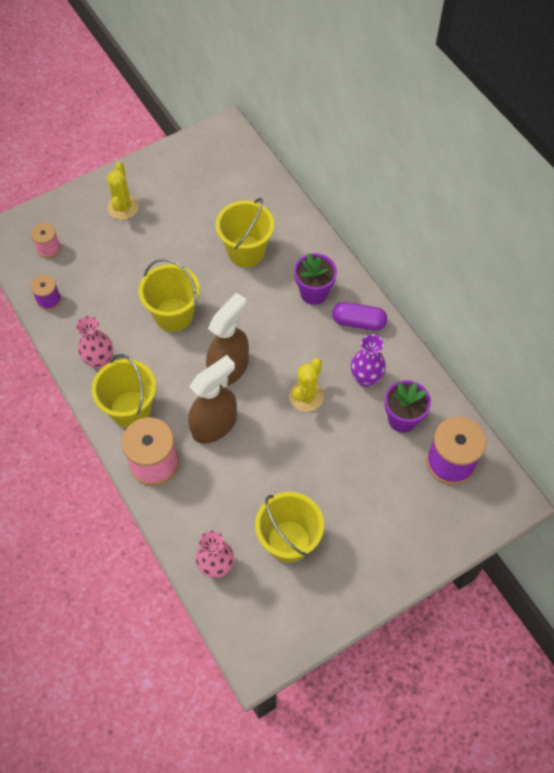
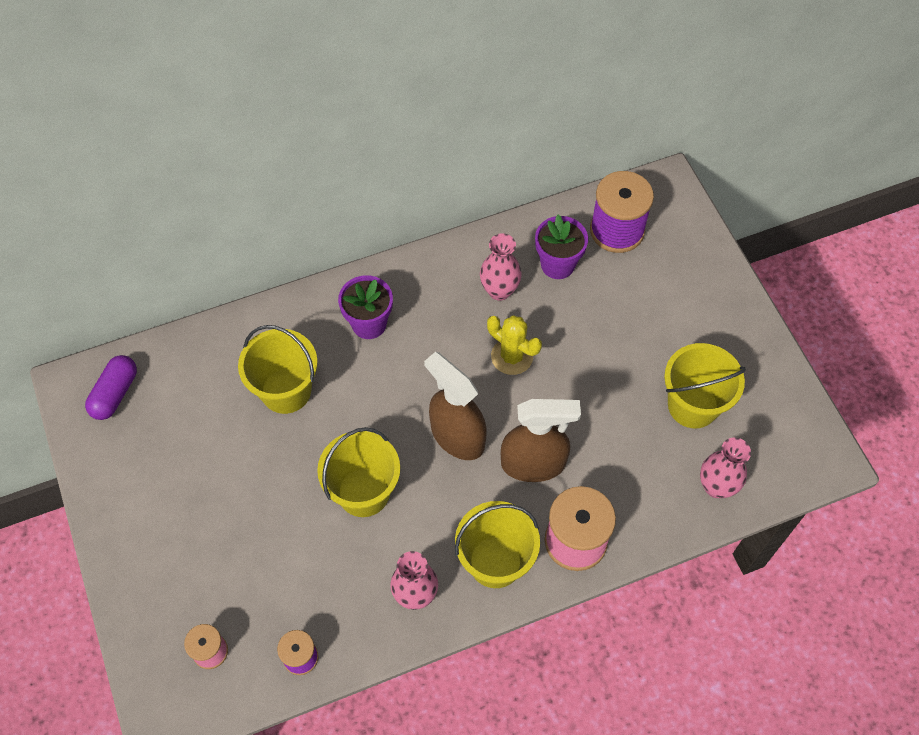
camera: 80 degrees left, 0 degrees up
yellow cactus [107,162,139,220] -> none
brown spray bottle [188,355,237,444] -> brown spray bottle turned 120 degrees clockwise [501,399,581,482]
purple capsule [332,302,387,331] -> purple capsule moved to [85,355,137,420]
purple vase [351,334,386,387] -> pink vase [480,233,522,301]

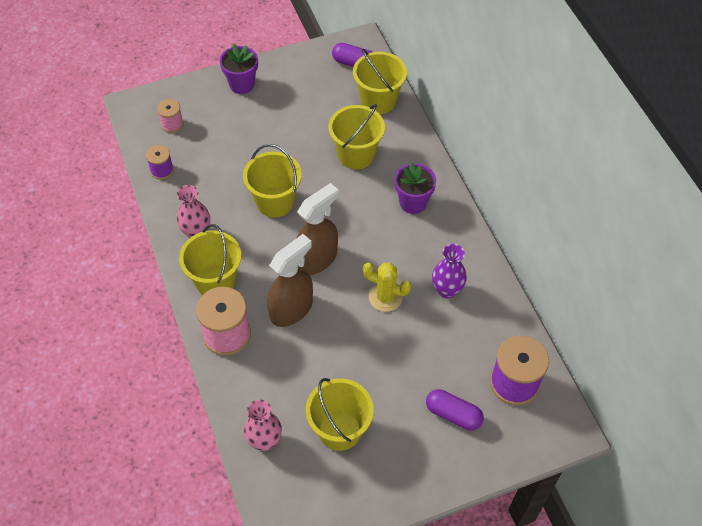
camera: 90 degrees right, 5 degrees down
pink vase [480,233,522,301] -> purple vase [432,244,467,298]
yellow cactus [487,315,542,375] -> yellow cactus turned 75 degrees clockwise [363,263,411,312]
brown spray bottle [501,399,581,482] -> brown spray bottle turned 135 degrees counterclockwise [267,234,313,327]
purple flower pot [535,215,588,279] -> purple flower pot moved to [220,44,258,94]
none -> yellow bucket [353,49,407,114]
none -> purple capsule [426,389,484,430]

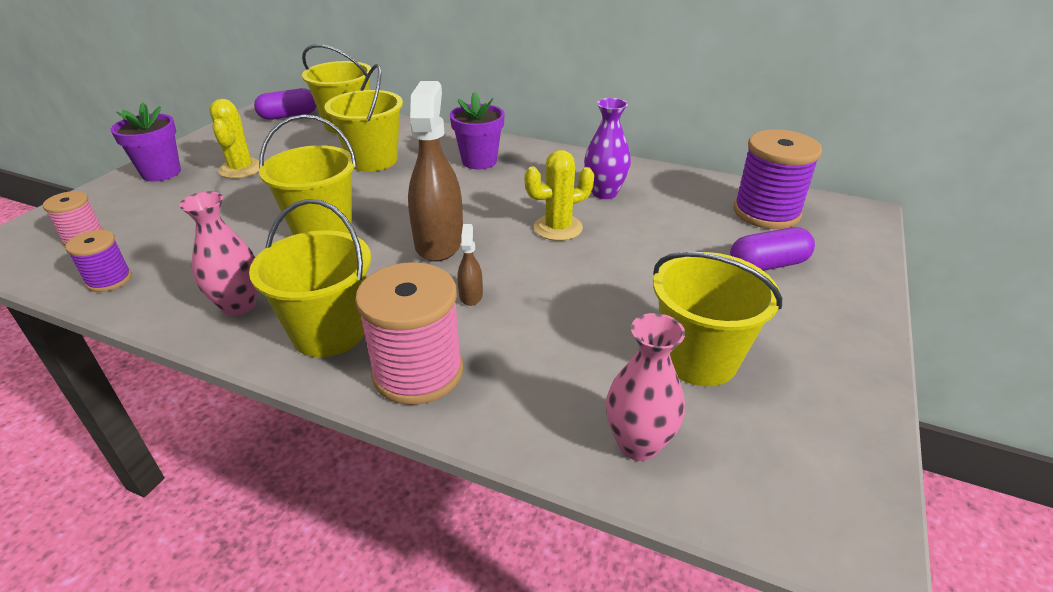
camera: 45 degrees left, 20 degrees down
brown spray bottle [267,234,313,327] -> brown spray bottle [457,224,483,306], size x0.43
none -> yellow cactus [209,99,259,179]

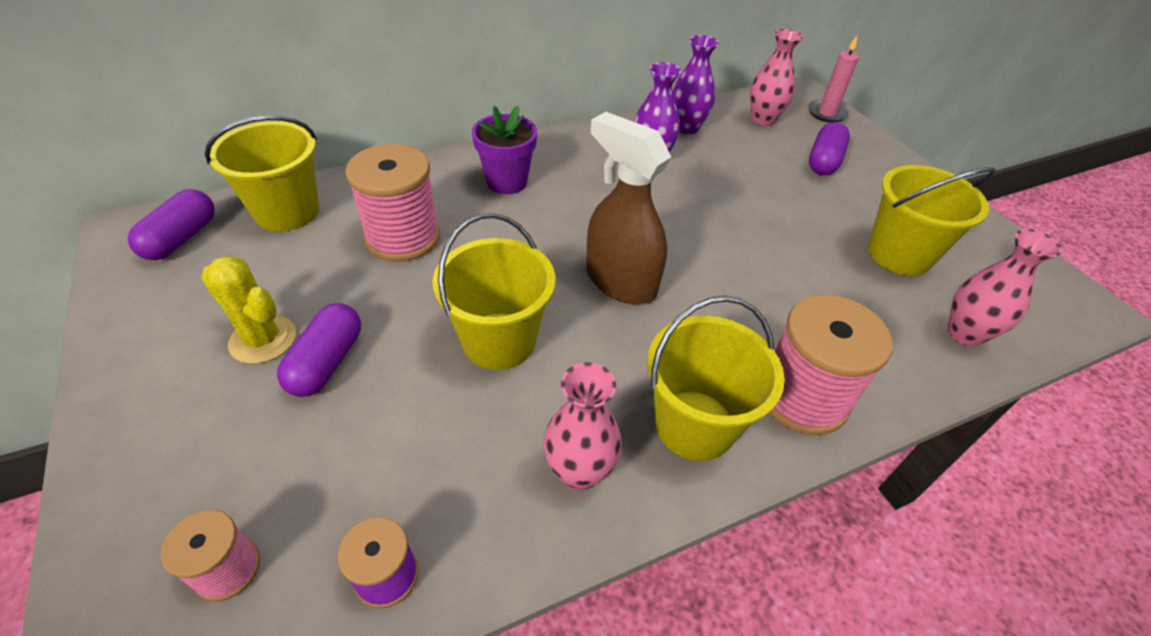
camera: 50 degrees left, 10 degrees up
purple flower pot [111,103,181,182] -> none
yellow bucket [324,64,403,172] -> pink spool [345,144,440,262]
brown spray bottle [457,224,483,306] -> none
yellow cactus [525,150,594,241] -> none
purple spool [734,130,822,229] -> pink vase [750,29,803,126]
none -> purple capsule [277,303,361,397]
none -> purple vase [673,35,719,134]
none -> pink candle [808,36,859,123]

